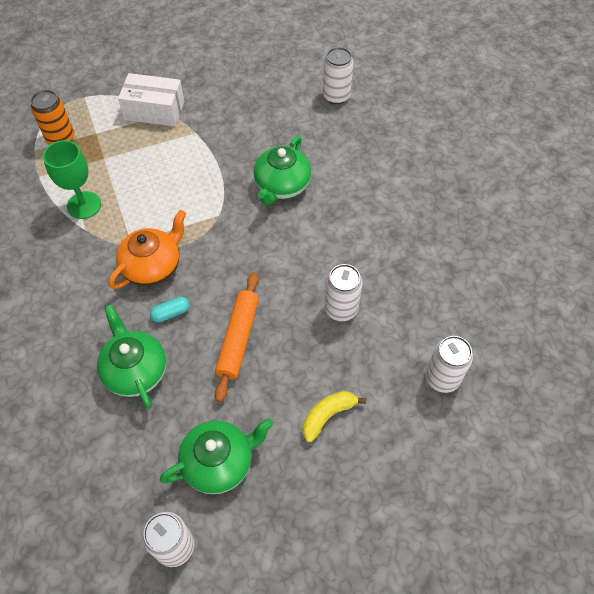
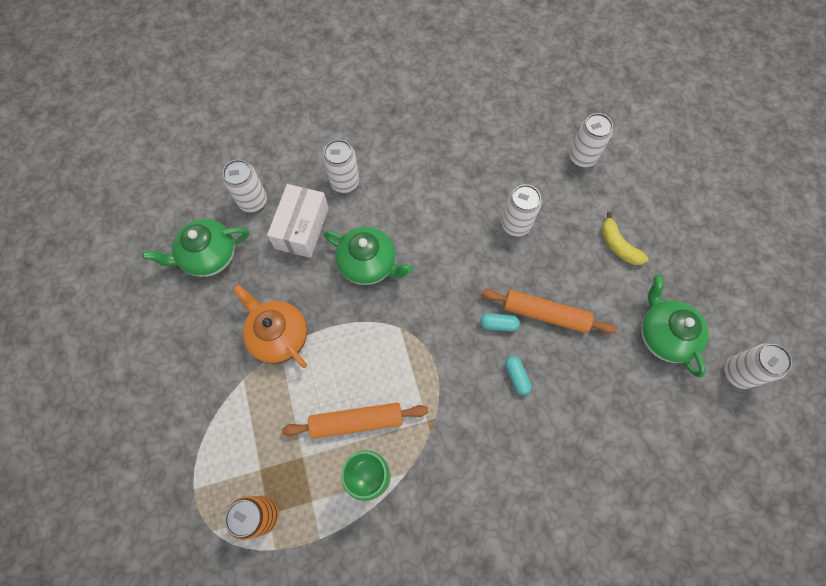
camera: 85 degrees left, 10 degrees up
green teapot [97,304,166,409] -> green teapot moved to [142,219,249,277]
orange teapot [109,210,187,289] -> orange teapot moved to [233,284,307,368]
white box [118,73,185,127] -> white box moved to [267,184,329,258]
none -> orange rolling pin [282,403,428,439]
none -> white can [323,140,359,193]
none -> turquoise capsule [480,313,520,332]

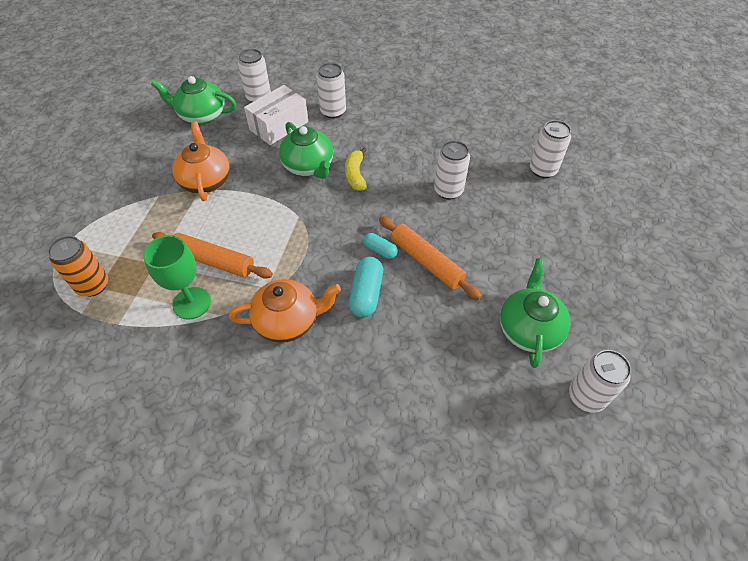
camera: 30 degrees right, 15 degrees down
turquoise capsule [505,356,532,395] -> turquoise capsule [349,257,383,318], size x1.65
yellow banana [601,212,648,265] -> yellow banana moved to [345,147,367,191]
none -> orange teapot [229,279,341,343]

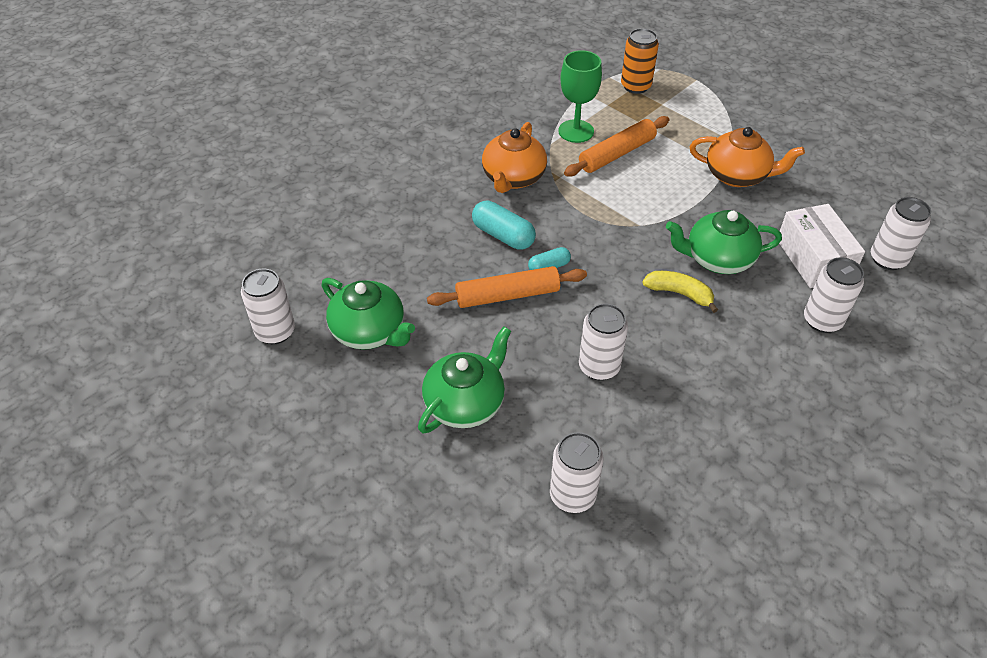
camera: 120 degrees right, 5 degrees down
green teapot [151,76,236,125] -> green teapot moved to [418,326,511,433]

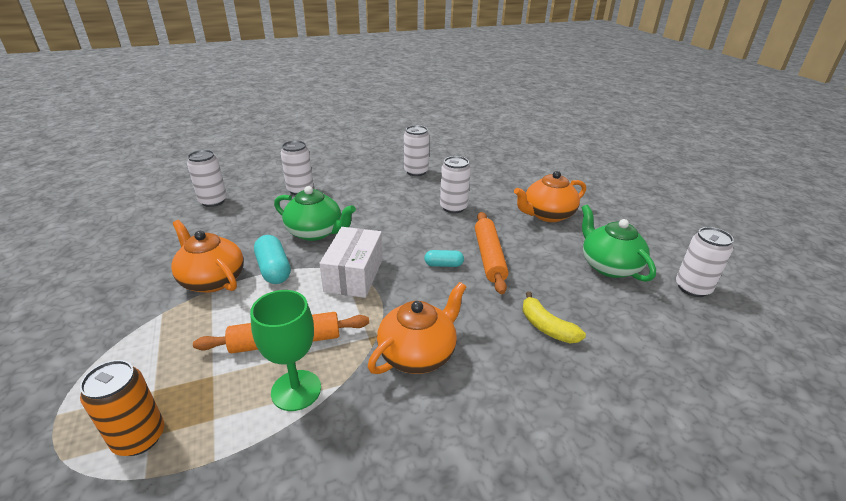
camera: 155 degrees left, 15 degrees down
green teapot [418,326,511,433] -> orange teapot [514,171,586,222]
orange rolling pin [427,266,587,308] -> orange rolling pin turned 75 degrees clockwise [475,212,509,294]
turquoise capsule [472,201,536,250] -> turquoise capsule moved to [254,235,291,284]
white can [550,432,604,513] -> white can moved to [404,125,430,176]
yellow banana [642,271,718,313] -> yellow banana moved to [523,292,586,343]
white box [779,204,865,288] -> white box moved to [319,227,383,298]

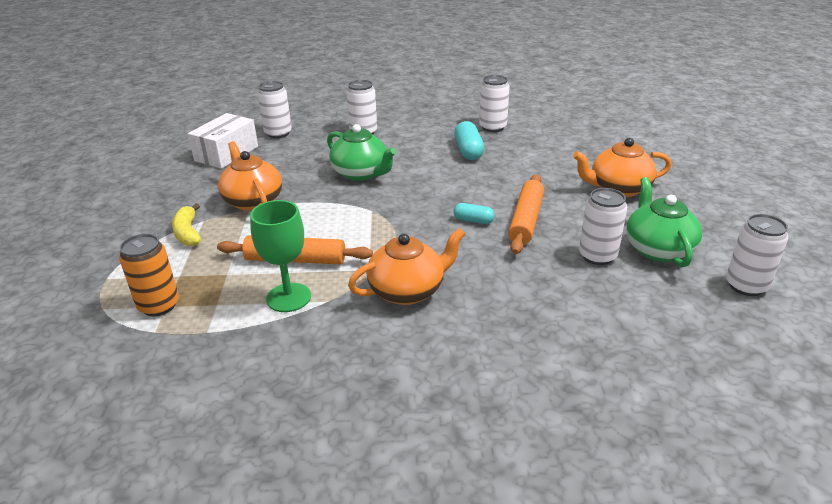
camera: 20 degrees right, 0 degrees up
turquoise capsule [254,235,291,284] -> turquoise capsule moved to [454,121,485,160]
white box [319,227,383,298] -> white box moved to [188,113,258,169]
white can [440,156,471,213] -> white can moved to [579,188,627,265]
yellow banana [523,292,586,343] -> yellow banana moved to [172,203,201,246]

